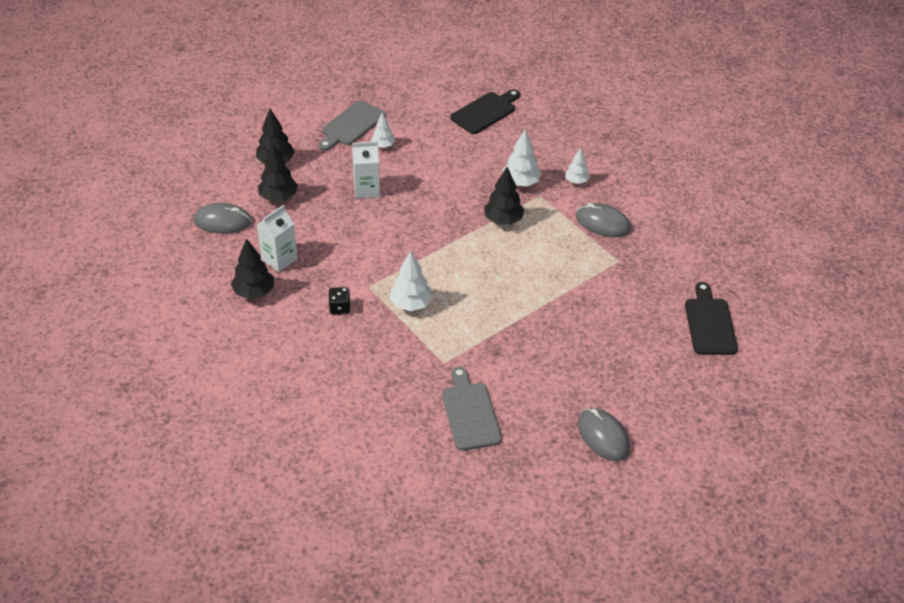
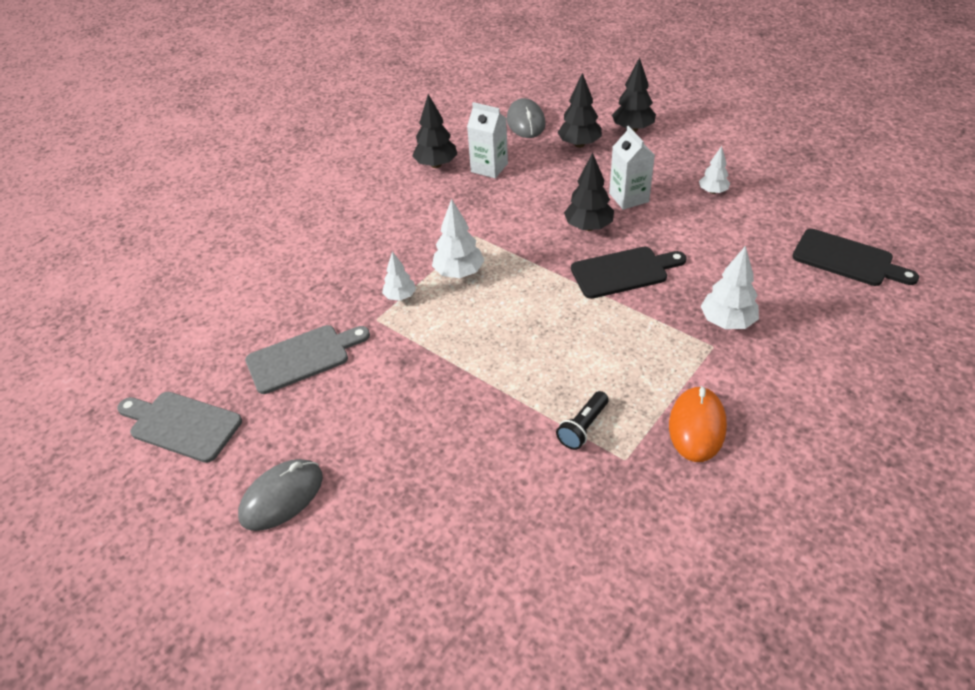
camera: 80 degrees right, 0 degrees up
grey cutting board [318,100,386,151] -> grey cutting board moved to [117,392,242,463]
black dice [328,287,351,314] -> none
black tree [484,167,524,225] -> black tree moved to [564,153,614,231]
white tree [565,148,590,184] -> white tree moved to [382,251,416,301]
grey mouse [576,203,631,237] -> orange mouse [669,386,727,462]
black cutting board [685,282,738,355] -> black cutting board moved to [571,247,687,299]
none -> black flashlight [556,391,609,450]

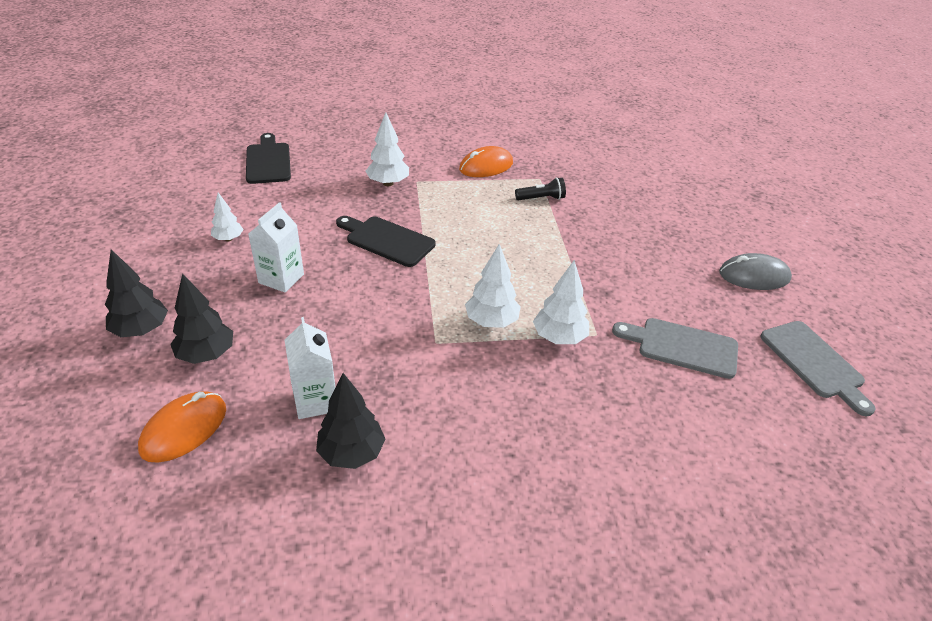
camera: 140 degrees left, 5 degrees down
white tree [382,251,416,301] -> white tree [533,260,589,344], size x1.57
grey mouse [507,98,546,138] -> orange mouse [138,391,226,462]
black tree [564,153,614,231] -> none

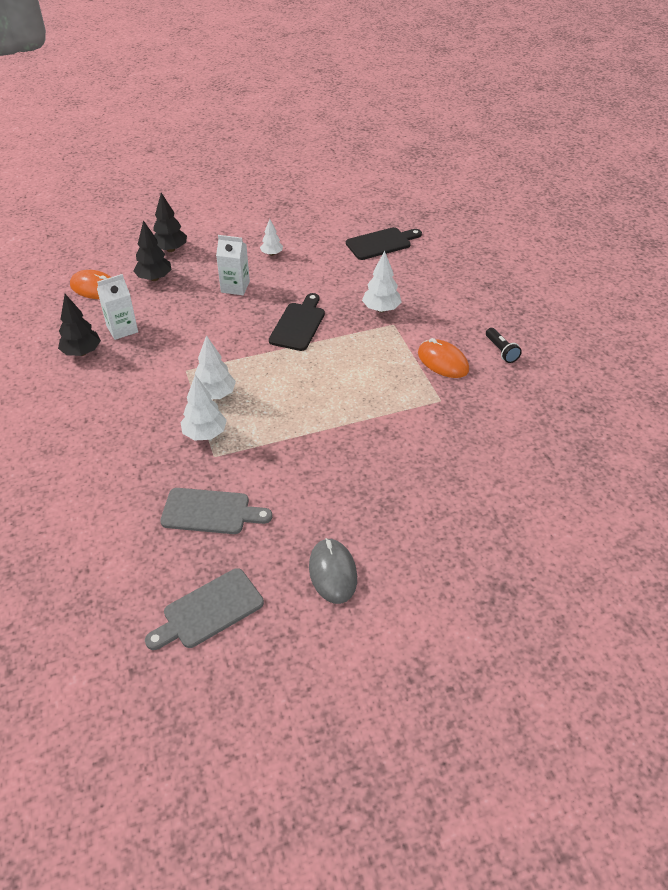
camera: 80 degrees right, 5 degrees up
black flashlight [515,178,566,200] -> black flashlight moved to [486,328,522,363]
grey cutting board [612,318,738,379] -> grey cutting board turned 90 degrees clockwise [160,488,272,534]

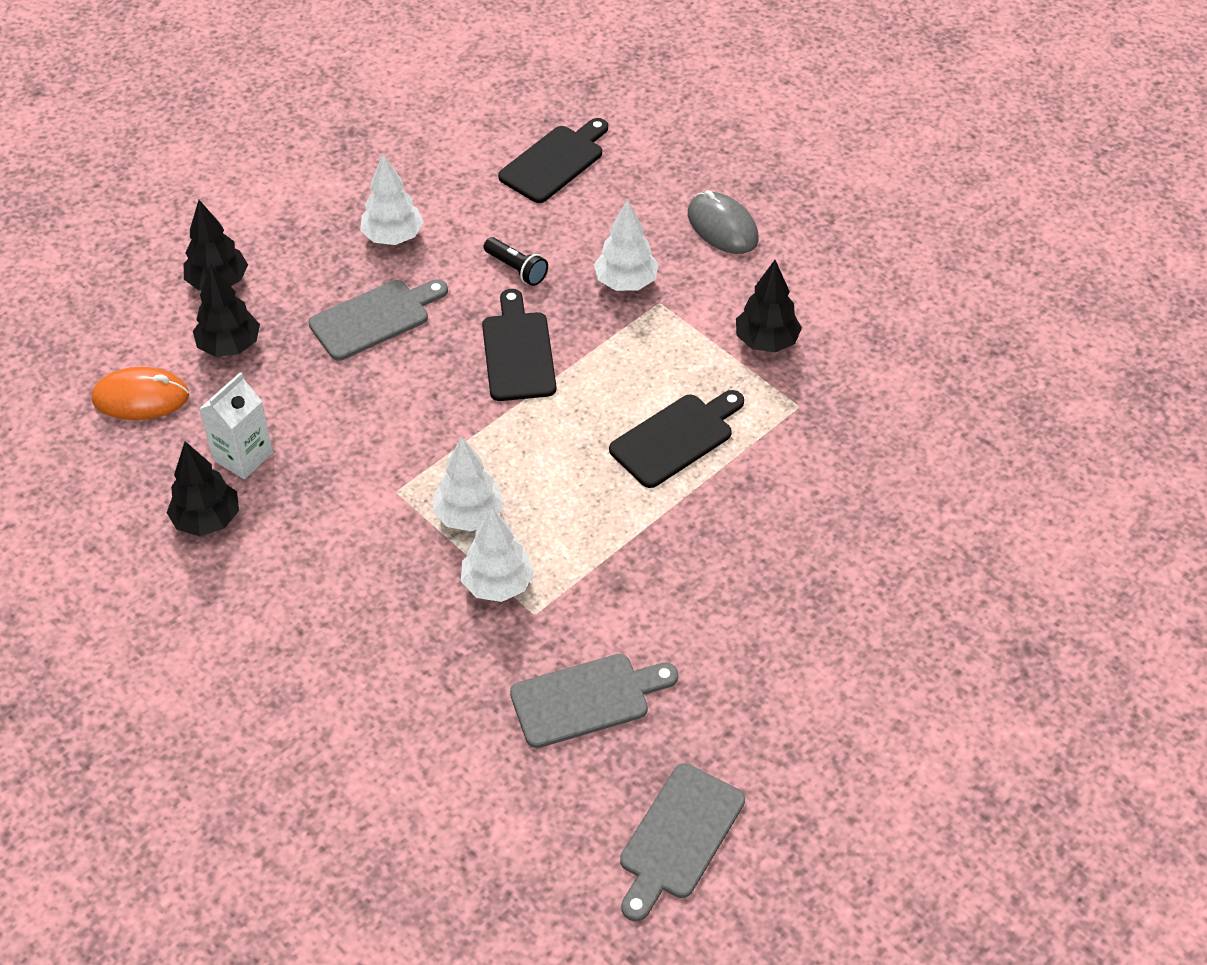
camera: 25 degrees left, 5 degrees up
white carton [216,235,250,295] -> grey cutting board [308,279,448,361]
white tree [260,219,283,256] -> white tree [360,154,424,245], size x1.57
grey mouse [309,538,357,604] -> grey mouse moved to [688,190,759,254]
orange mouse [418,338,469,378] -> black tree [736,260,802,352]
black flashlight [486,328,522,363] -> black flashlight moved to [484,237,548,286]
none -> black cutting board [609,390,744,488]

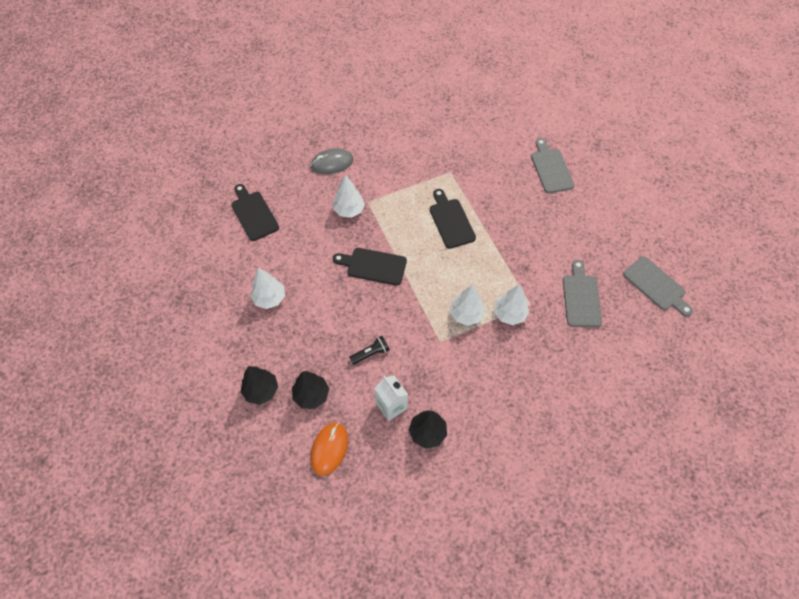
camera: 70 degrees left, 10 degrees up
grey cutting board [308,279,448,361] -> grey cutting board moved to [531,138,574,193]
black flashlight [484,237,548,286] -> black flashlight moved to [349,336,390,365]
black tree [736,260,802,352] -> none

